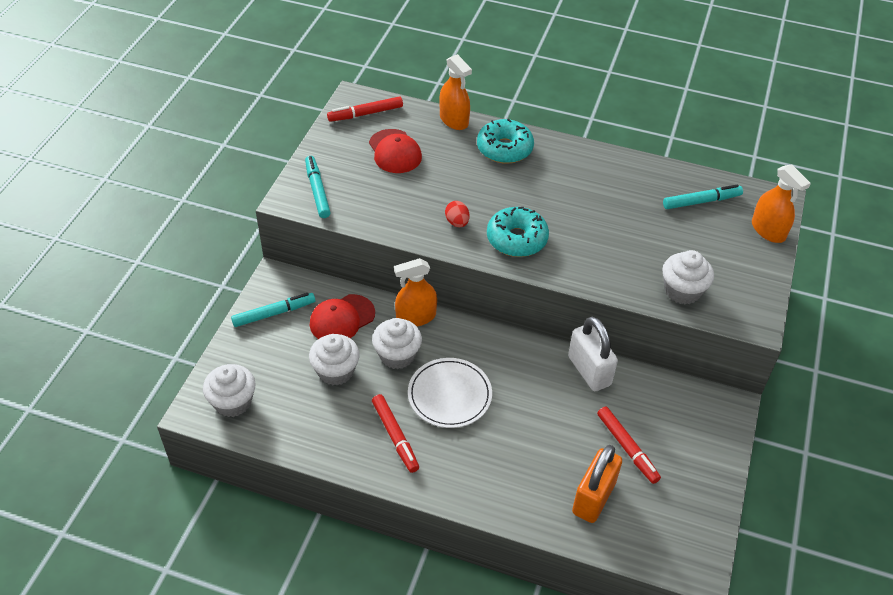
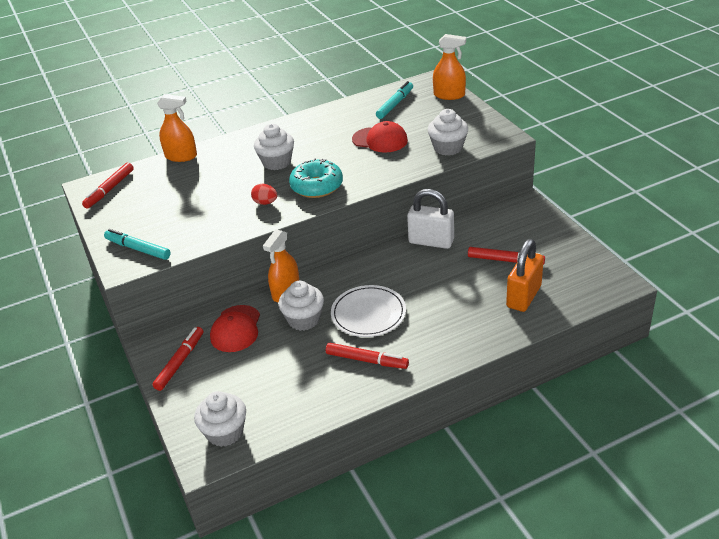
camera: 40 degrees left, 10 degrees down
turquoise marker [231,293,315,327] -> red marker [152,327,204,391]
white cupcake [309,334,360,386] -> white cupcake moved to [254,124,294,170]
red cap [369,129,422,173] -> red cap moved to [352,121,408,153]
turquoise donut [477,119,534,164] -> none
orange padlock [572,445,622,523] -> orange padlock turned 45 degrees clockwise [506,239,544,312]

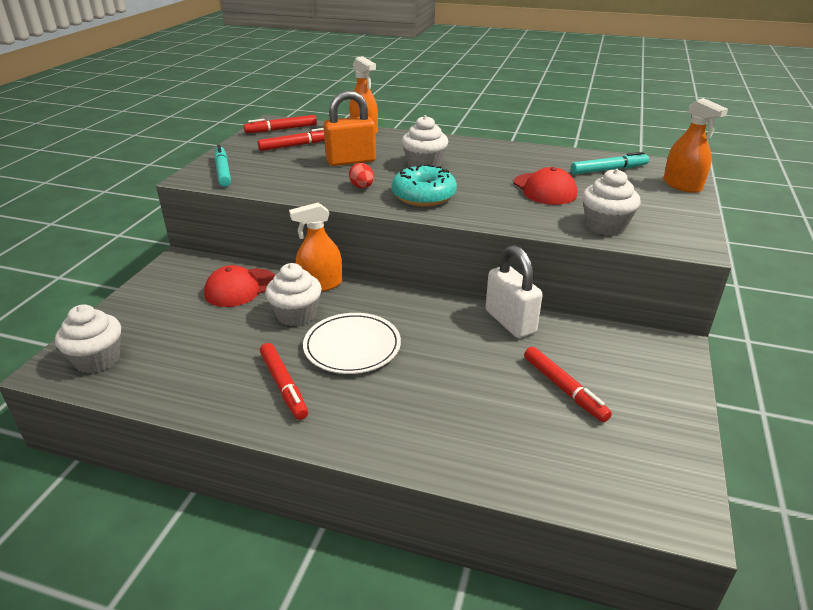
camera: 40 degrees right, 5 degrees down
red marker [152,327,204,391] -> red marker moved to [258,128,324,151]
orange padlock [506,239,544,312] -> orange padlock moved to [323,90,376,166]

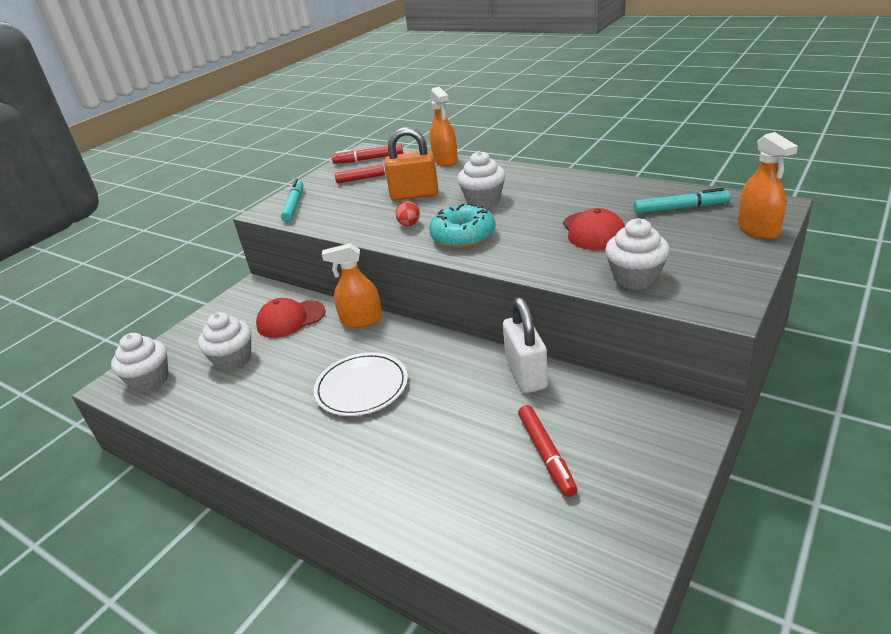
camera: 20 degrees right, 0 degrees up
red marker [260,343,308,420] -> none
white cupcake [265,263,322,326] -> white cupcake moved to [198,312,251,371]

